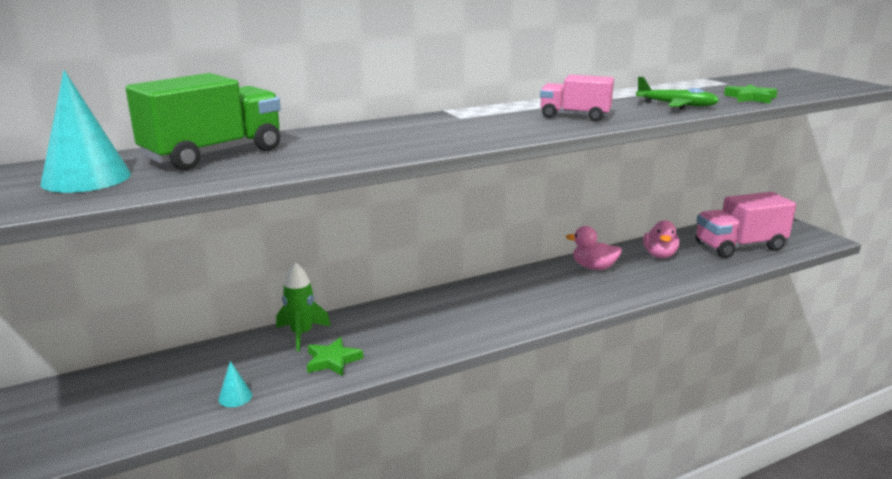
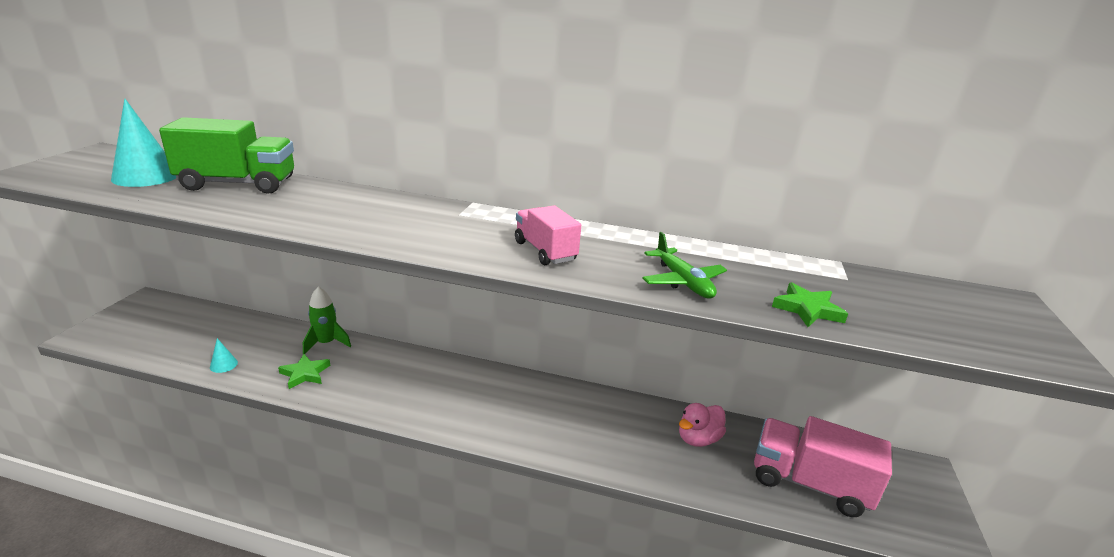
camera: 40 degrees right, 5 degrees up
pink duck [566,226,622,270] -> none

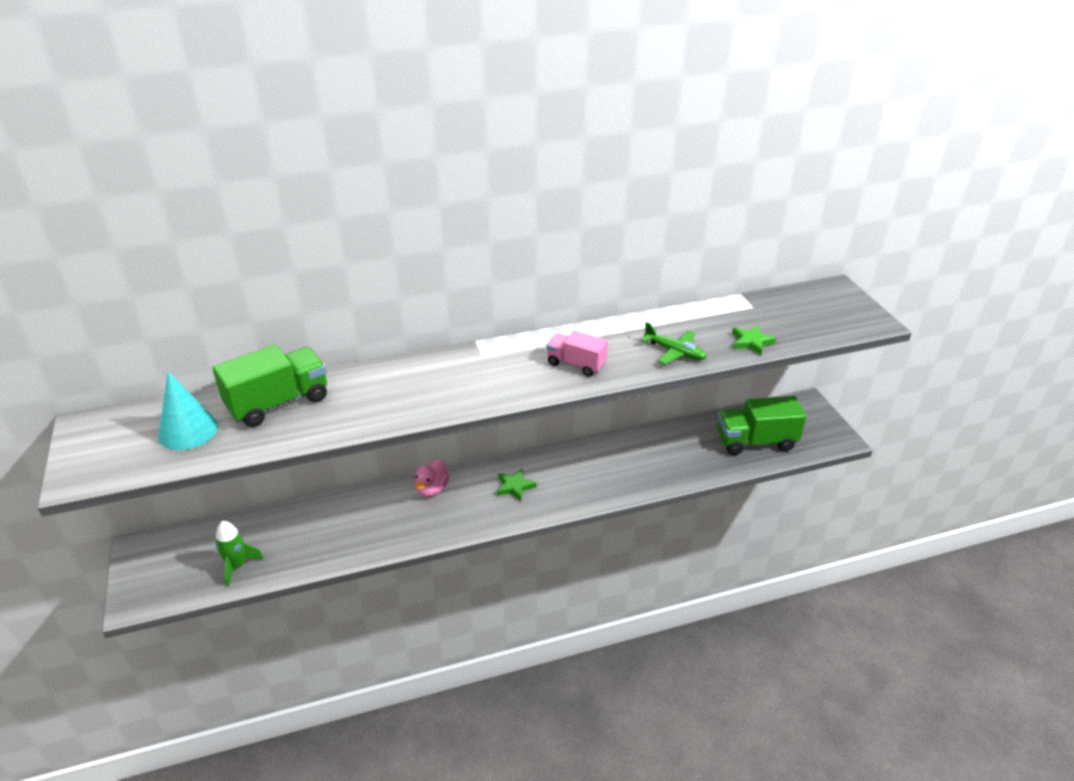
camera: 30 degrees left, 10 degrees up
turquoise cone [210,338,238,373] -> none
green star [278,354,331,389] -> green star moved to [497,469,536,501]
green rocket [303,286,351,354] -> green rocket moved to [216,521,264,587]
pink duck [679,403,726,447] -> pink duck moved to [415,459,450,497]
pink truck [754,416,892,517] -> green truck [717,396,806,455]

